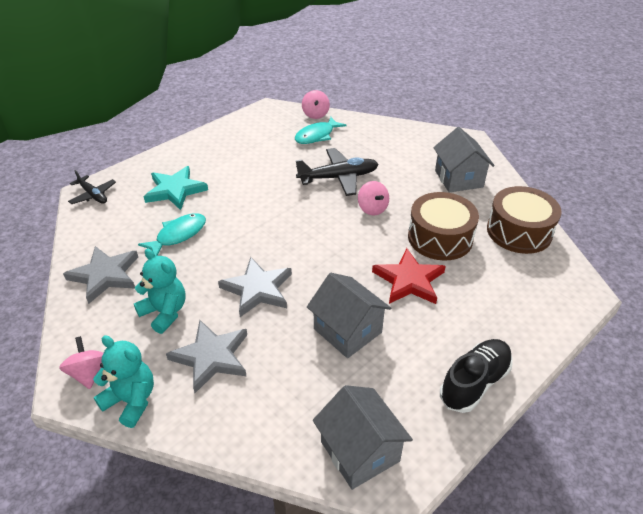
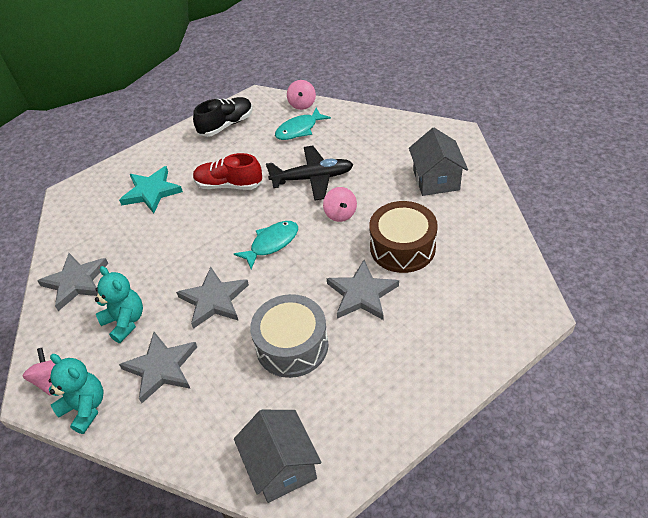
camera: 10 degrees right, 5 degrees up
black plane [68,170,116,204] -> none
turquoise fish [138,213,206,256] -> turquoise fish moved to [234,221,298,269]
grey house [307,273,391,358] -> grey drum [250,294,328,378]
red star [372,248,446,304] -> grey star [327,260,399,320]
black shoe [440,339,513,413] -> black shoe moved to [193,97,253,137]
brown drum [487,186,562,254] -> none
none -> red shoe [193,153,263,190]

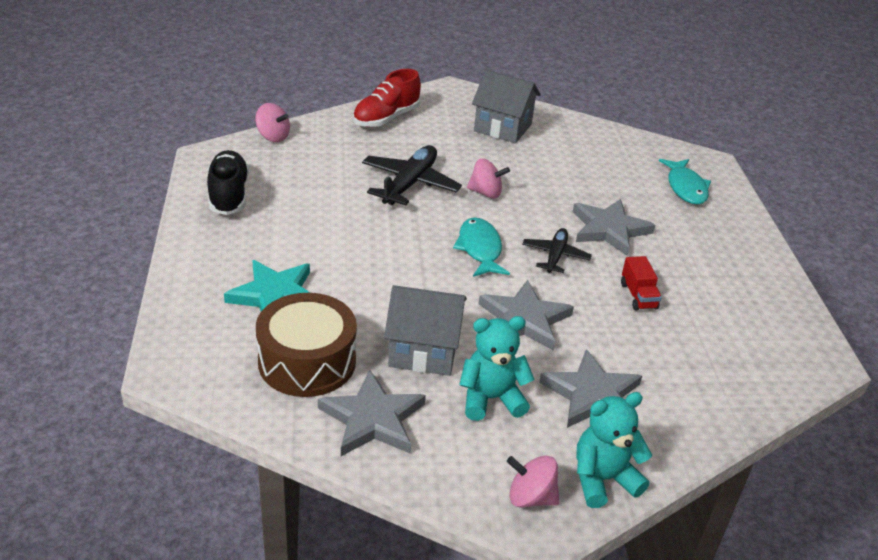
camera: 65 degrees left, 10 degrees down
red shoe [193,153,263,190] -> red shoe moved to [353,69,421,127]
grey house [234,410,322,503] -> grey house moved to [384,285,467,376]
grey drum [250,294,328,378] -> red truck [621,256,662,311]
turquoise fish [275,108,331,140] -> turquoise fish moved to [659,159,711,205]
brown drum [369,201,438,273] -> brown drum moved to [256,293,357,397]
none -> black plane [522,228,592,273]

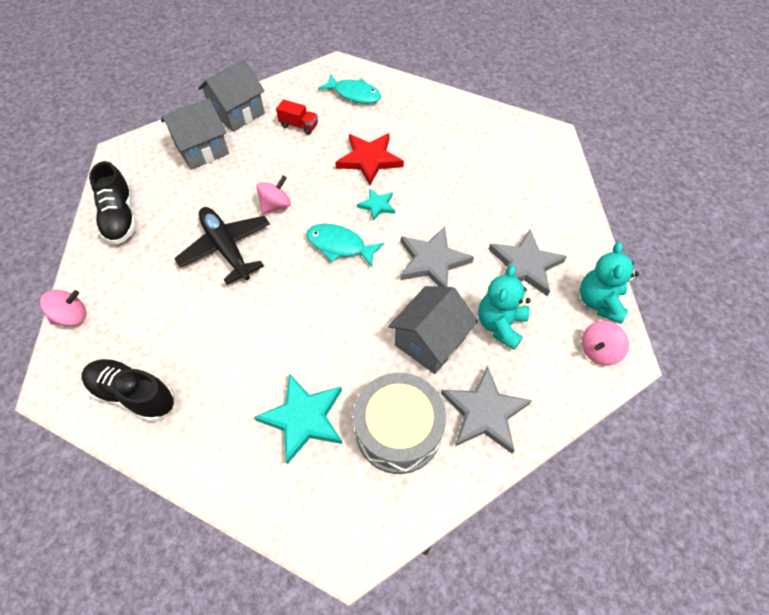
camera: 55 degrees left, 20 degrees up
brown drum [256,293,357,397] -> grey drum [353,373,446,474]
red shoe [353,69,421,127] -> black shoe [89,161,136,244]
black plane [522,228,592,273] -> turquoise star [357,189,395,221]
grey star [573,199,655,256] -> red star [335,133,404,185]
red truck [621,256,662,311] -> red truck moved to [276,99,318,135]
none -> grey house [198,60,265,132]

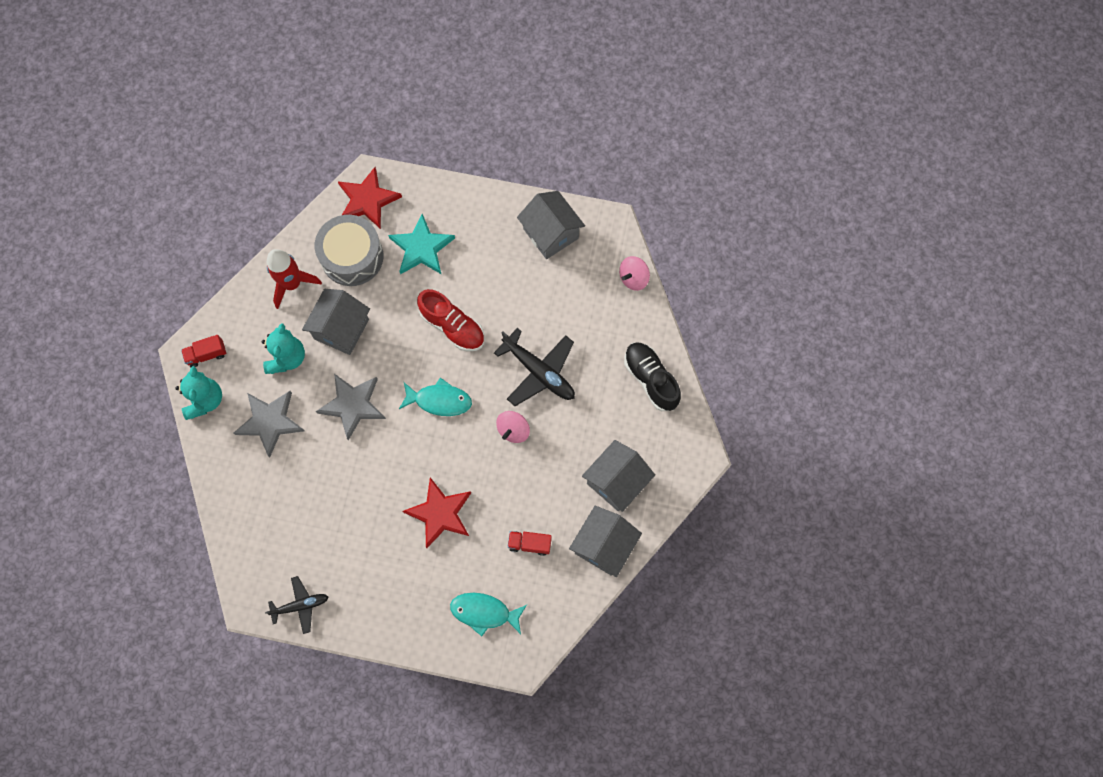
camera: 165 degrees right, 15 degrees up
black shoe [82,359,175,422] -> grey house [517,191,585,259]
turquoise star [357,189,395,221] -> none
grey star [441,366,532,454] -> red rocket [267,249,322,309]
pink spinning top [582,321,629,366] -> red truck [181,335,226,367]
none -> black plane [265,576,328,634]
none -> red star [338,167,402,229]
none -> red shoe [417,289,484,352]

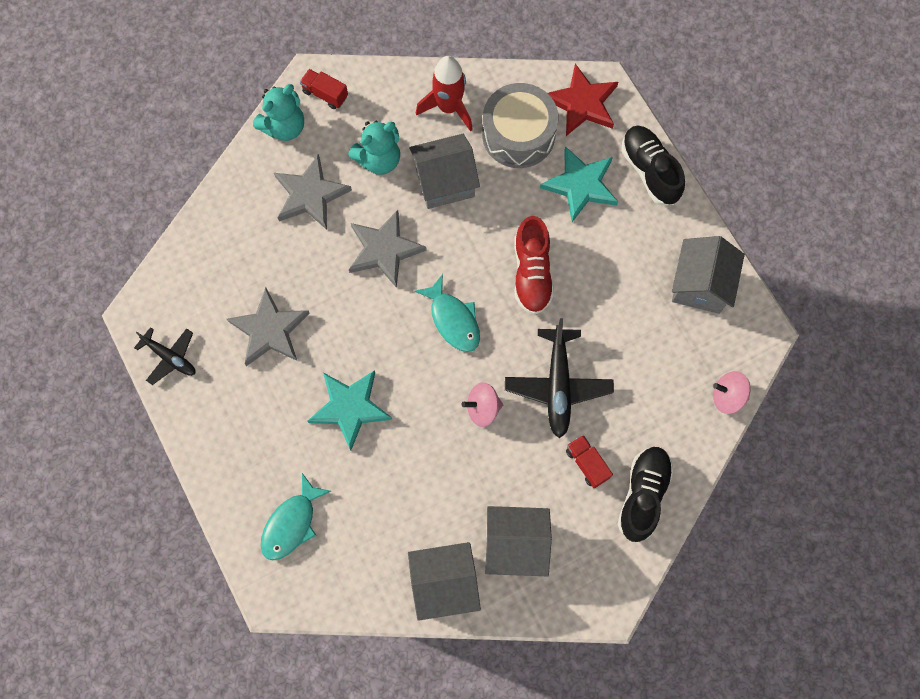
camera: 50 degrees right, 0 degrees up
red star [402,477,471,548] -> turquoise star [308,370,392,451]
turquoise fish [450,593,527,637] -> turquoise fish turned 120 degrees counterclockwise [261,473,331,560]
red truck [508,531,552,556] -> red truck moved to [566,435,613,488]
none -> grey star [227,287,310,366]
none -> black shoe [621,126,685,205]

